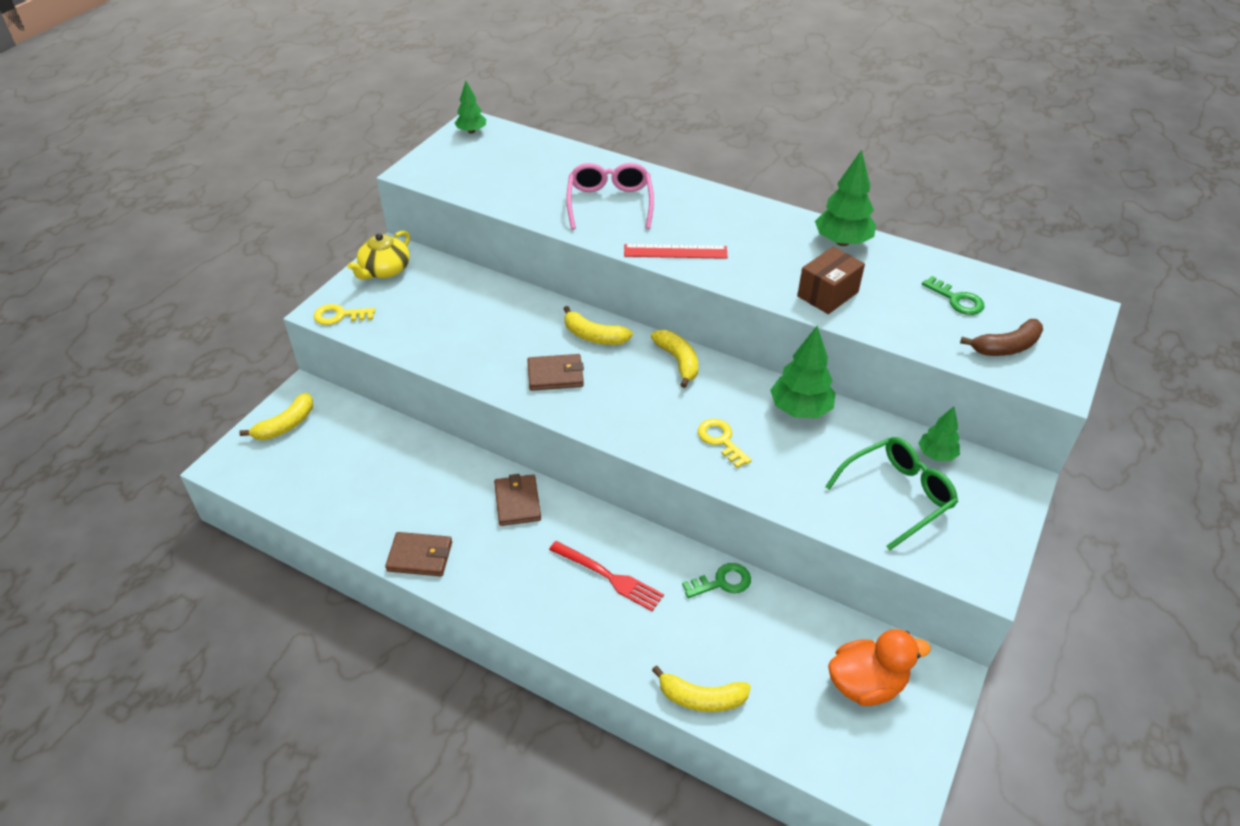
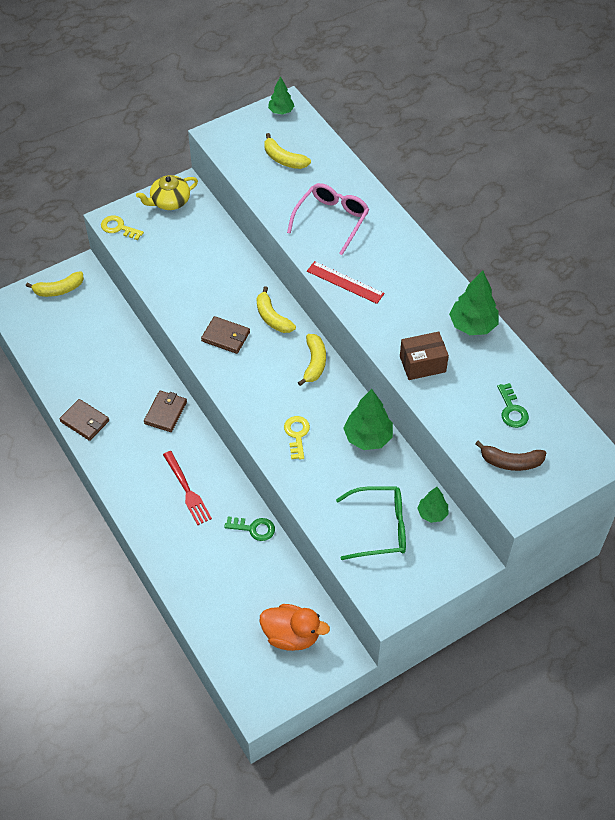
camera: 30 degrees right, 10 degrees up
yellow banana [652,665,751,712] -> yellow banana moved to [264,133,311,169]

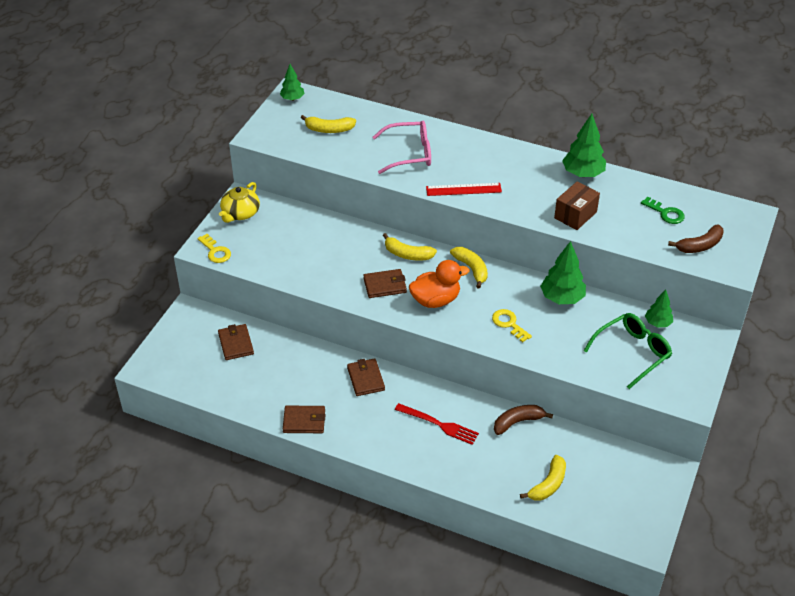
camera: 35 degrees left, 10 degrees down
yellow banana [26,271,84,297] -> yellow banana moved to [520,455,566,501]
yellow key [101,215,144,240] -> yellow key turned 120 degrees counterclockwise [198,234,231,263]
green key [224,516,275,541] -> brown banana [494,405,553,435]
orange duck [260,604,330,651] -> orange duck moved to [409,260,469,308]
pink glasses [287,183,369,255] -> pink glasses turned 90 degrees clockwise [373,121,431,174]
none -> brown wallet [218,324,254,360]

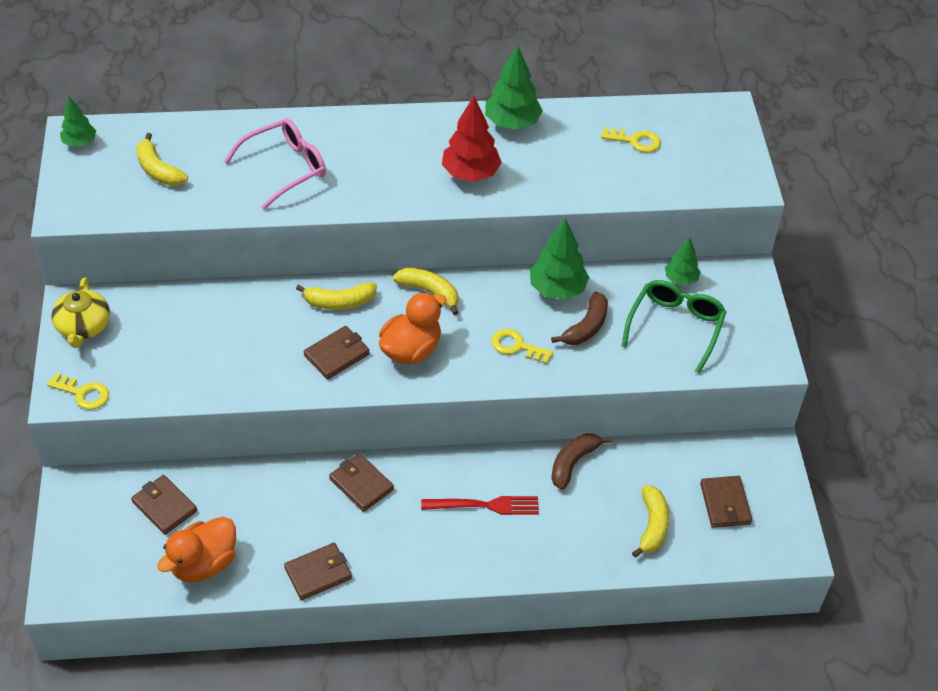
camera: 30 degrees left, 5 degrees up
yellow banana [301,115,356,133] -> yellow banana turned 75 degrees clockwise [136,133,188,186]
red ruler [426,183,502,196] -> none
brown box [554,182,600,230] -> none
green key [641,197,685,224] -> yellow key [601,127,661,153]
brown banana [668,225,724,253] -> brown banana moved to [551,292,608,345]
none -> orange duck [157,517,236,583]
none -> red tree [442,96,502,182]
none -> brown wallet [700,476,752,528]

